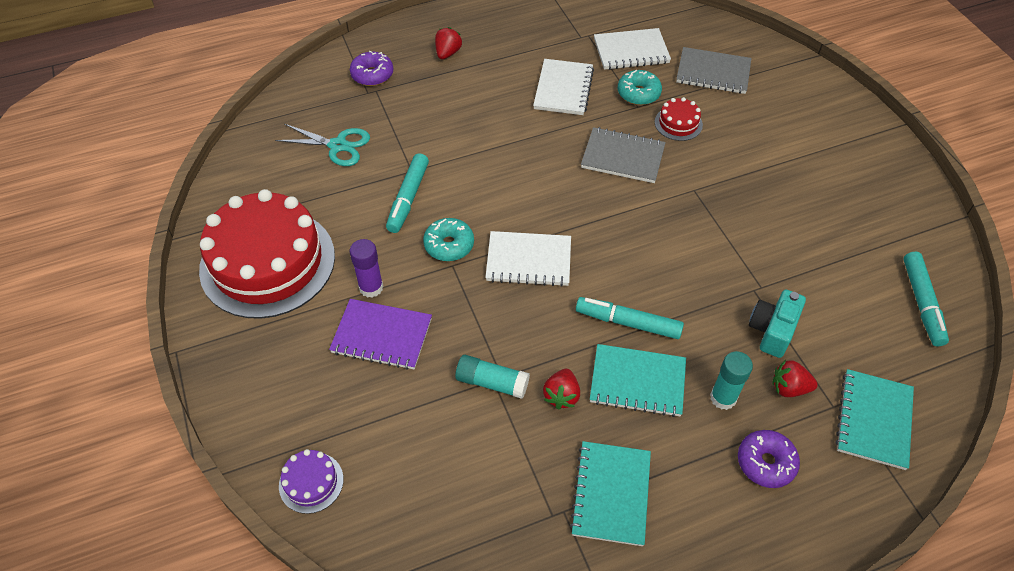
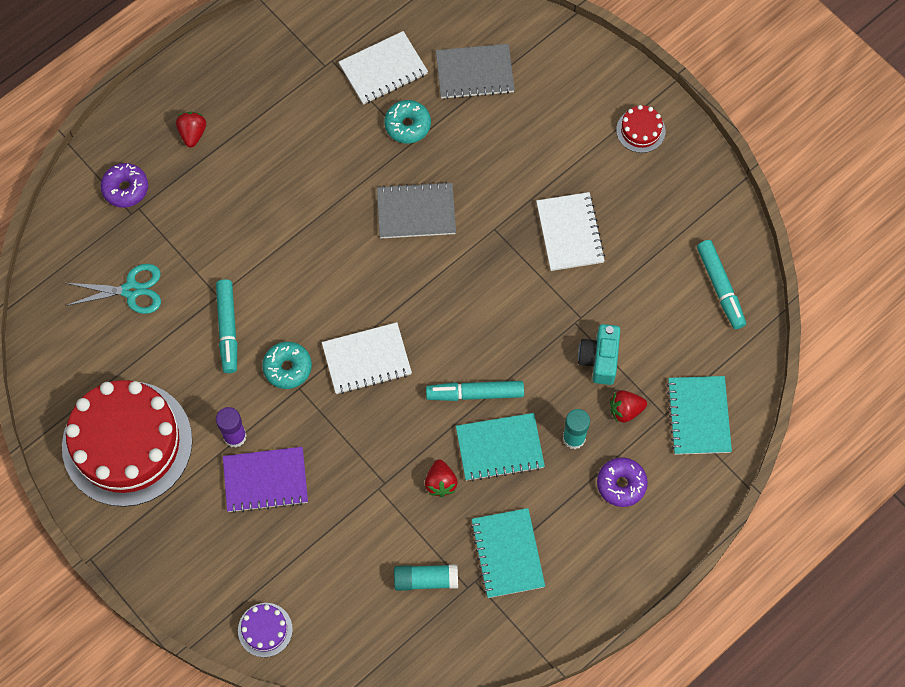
camera: 20 degrees left, 15 degrees up
turquoise glue stick [455,355,530,399] -> turquoise glue stick moved to [394,564,458,591]
white notebook [533,59,594,115] -> white notebook moved to [536,192,605,271]
red cake [655,97,703,141] -> red cake moved to [616,105,666,153]

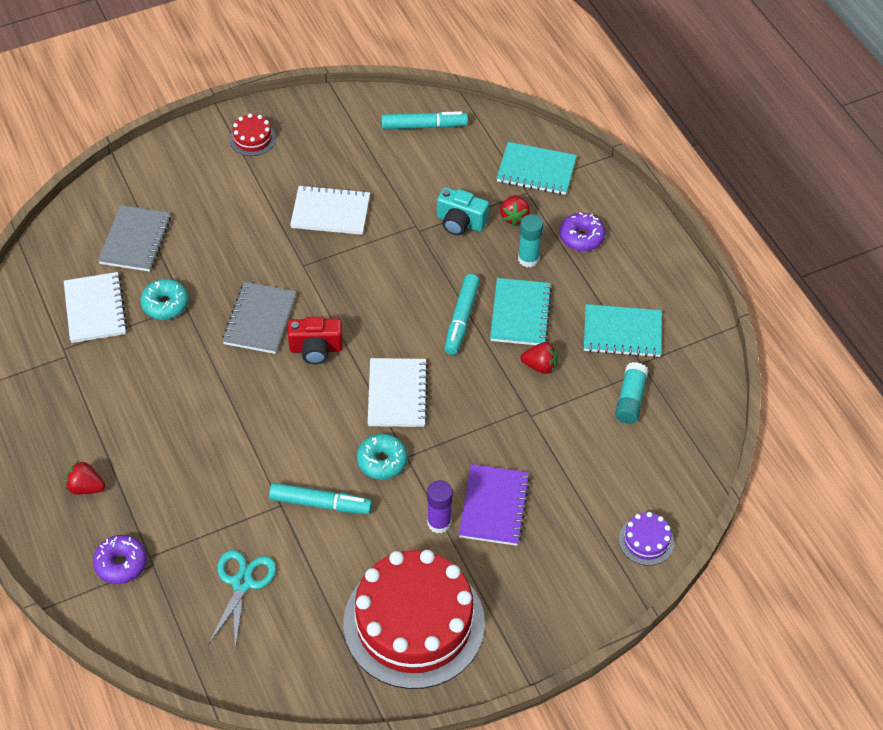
camera: 75 degrees left, 15 degrees down
none -> red camera [288,317,343,364]

